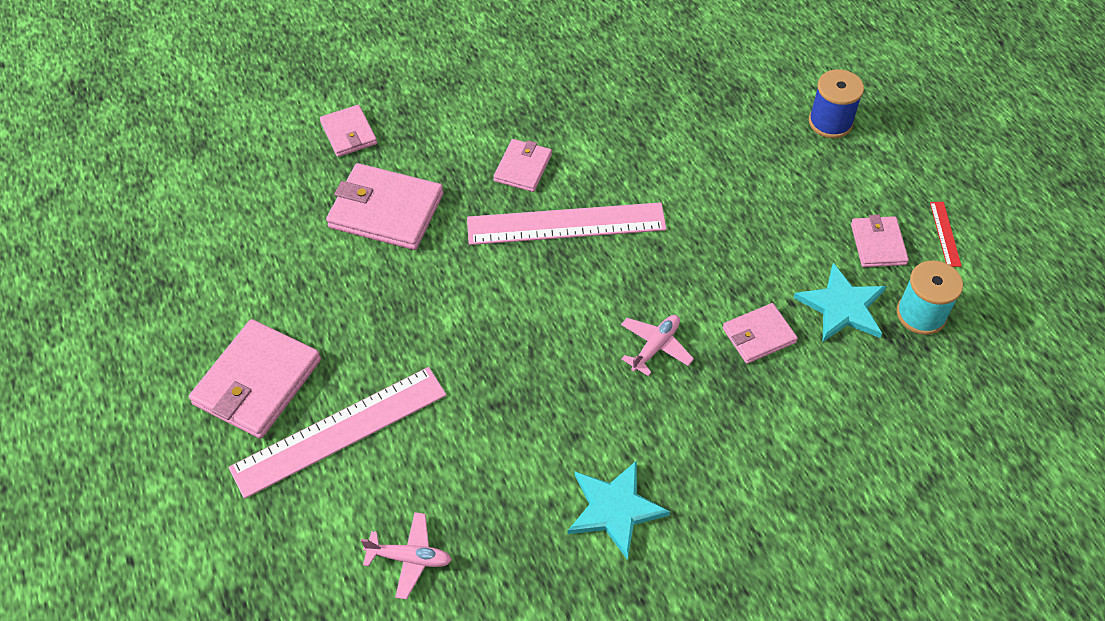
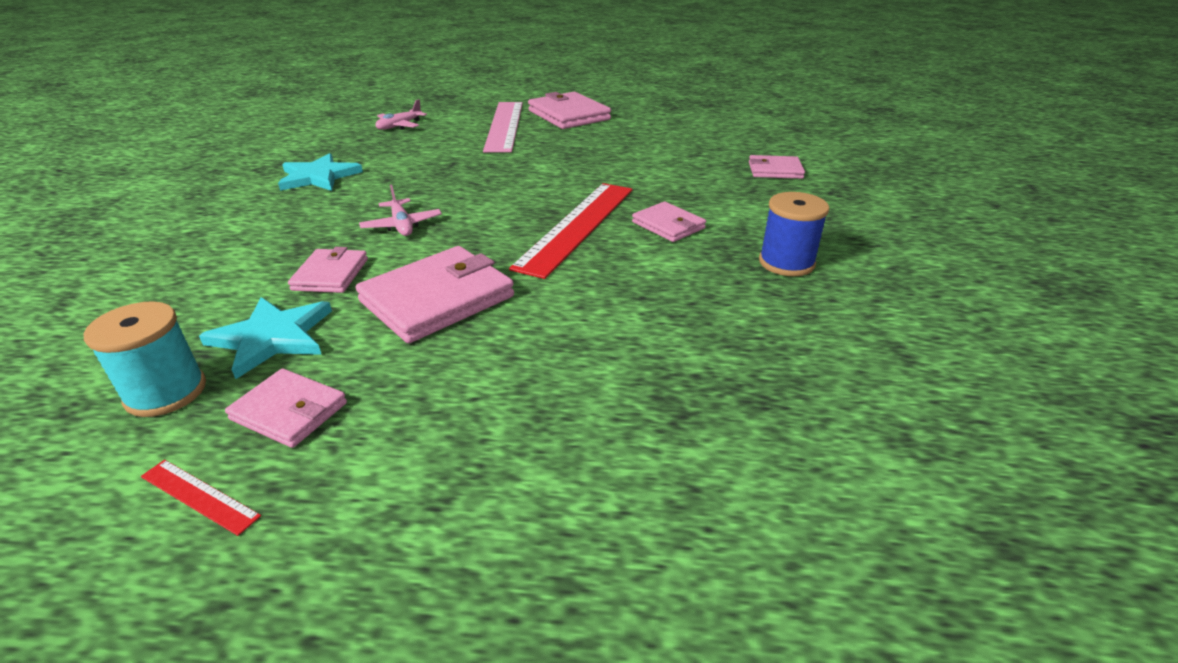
camera: 120 degrees right, 20 degrees down
pink wallet [326,163,443,250] -> pink wallet moved to [356,246,514,343]
pink ruler [467,202,667,245] -> red ruler [509,183,633,279]
blue spool [809,69,864,138] -> blue spool moved to [759,192,829,276]

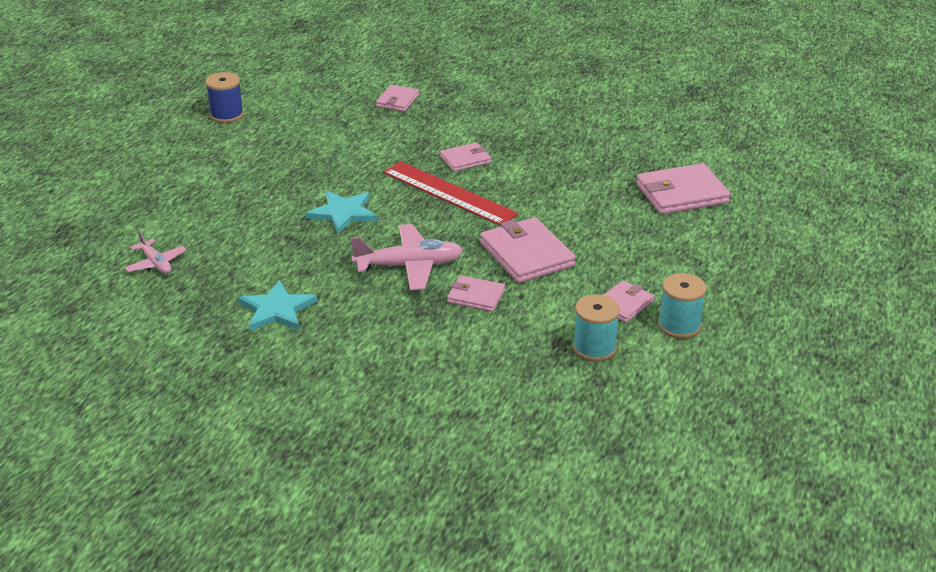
camera: 75 degrees left, 0 degrees up
red ruler [141,460,261,536] -> turquoise spool [658,273,707,339]
turquoise star [199,297,332,379] -> turquoise star moved to [306,191,377,234]
pink plane [359,185,442,236] -> pink plane [350,224,463,290], size x1.75
pink ruler [483,102,523,153] -> none
pink wallet [528,92,611,129] -> pink wallet moved to [636,163,730,214]
blue spool [759,192,829,276] -> blue spool moved to [206,72,244,123]

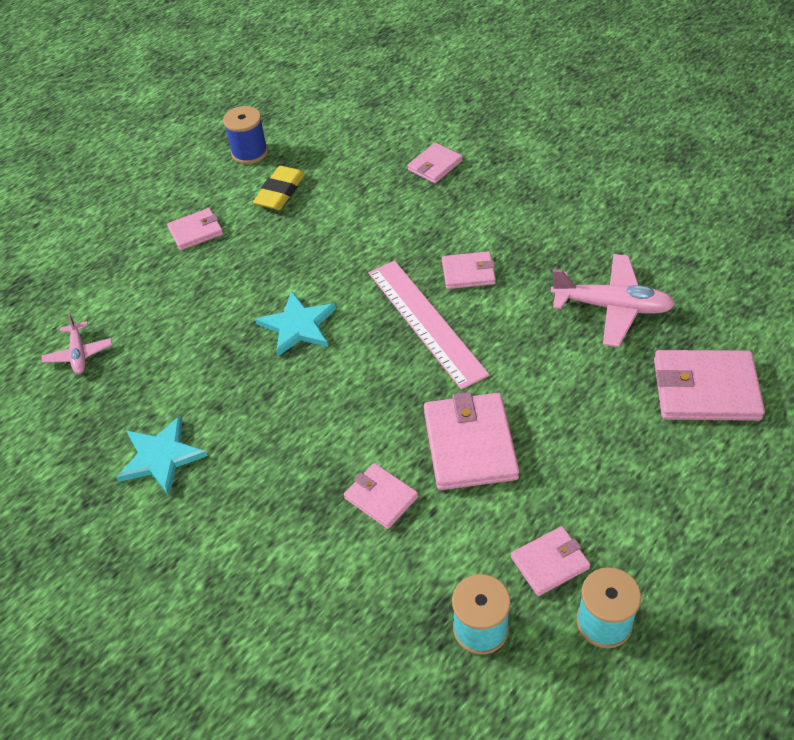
camera: 25 degrees right, 15 degrees up
pink plane [350,224,463,290] -> pink plane moved to [551,254,675,347]
red ruler [383,161,518,226] -> pink ruler [369,260,490,390]
none -> pink wallet [167,208,223,250]
none -> yellow eraser [253,166,305,210]

